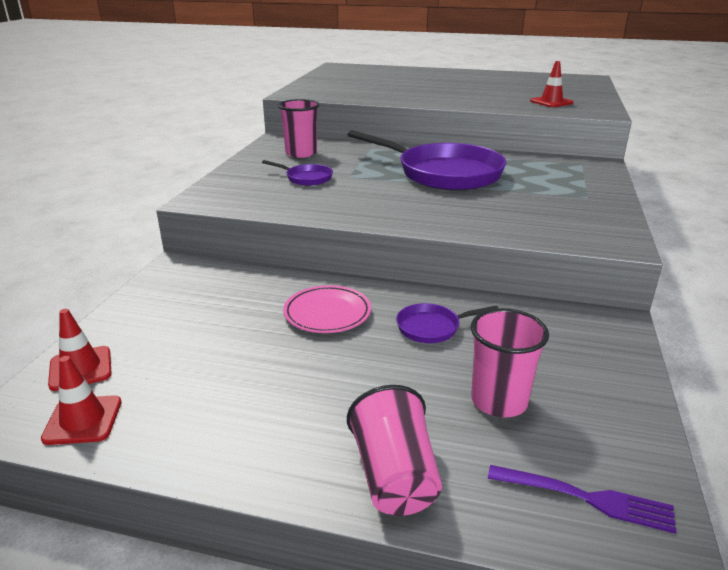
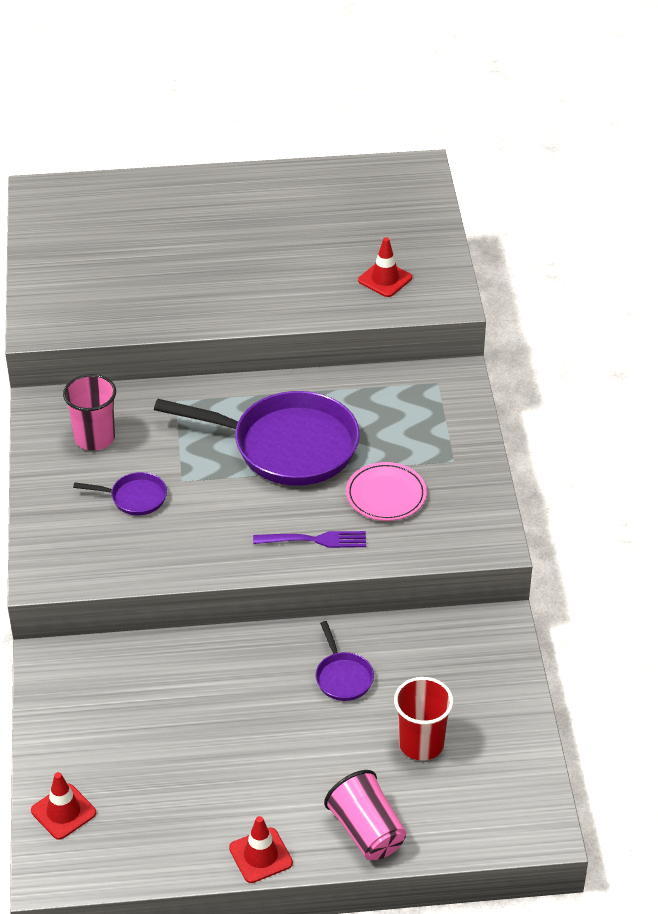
camera: 20 degrees left, 15 degrees up
red traffic cone [41,356,122,445] -> red traffic cone moved to [229,816,293,883]
pink plate [283,285,371,333] -> pink plate moved to [346,462,427,521]
purple pan [396,303,498,343] -> purple pan turned 75 degrees counterclockwise [315,621,374,701]
pink cup [471,308,549,418] -> red cup [394,677,453,761]
purple fork [488,465,677,534] -> purple fork moved to [253,531,366,548]

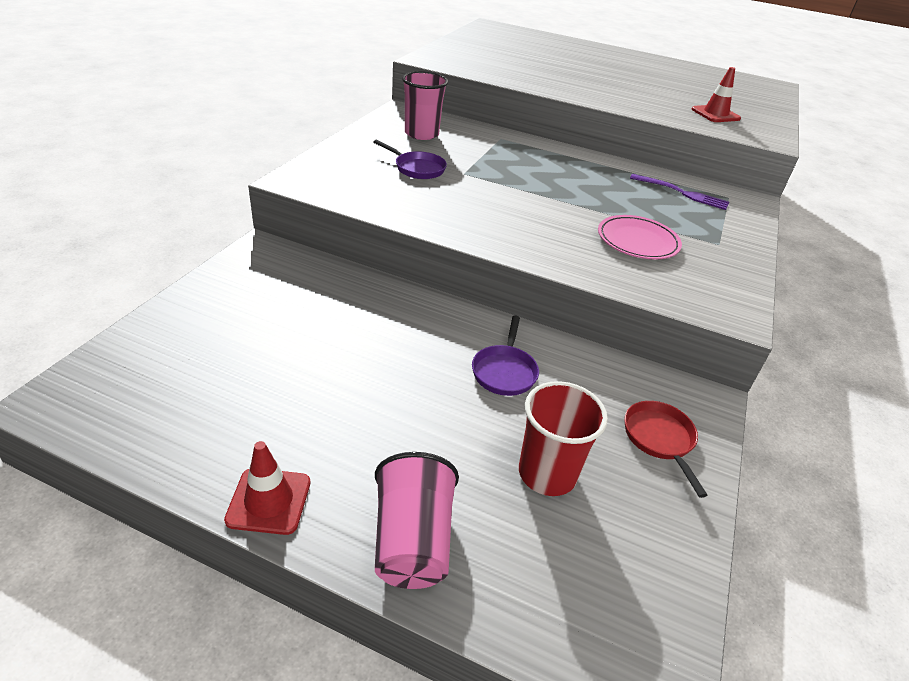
camera: 25 degrees right, 5 degrees down
red traffic cone [31,772,96,840] -> none
purple pan [154,391,360,486] -> none
purple fork [253,531,366,548] -> purple fork moved to [630,174,729,210]
none -> red pan [625,401,708,498]

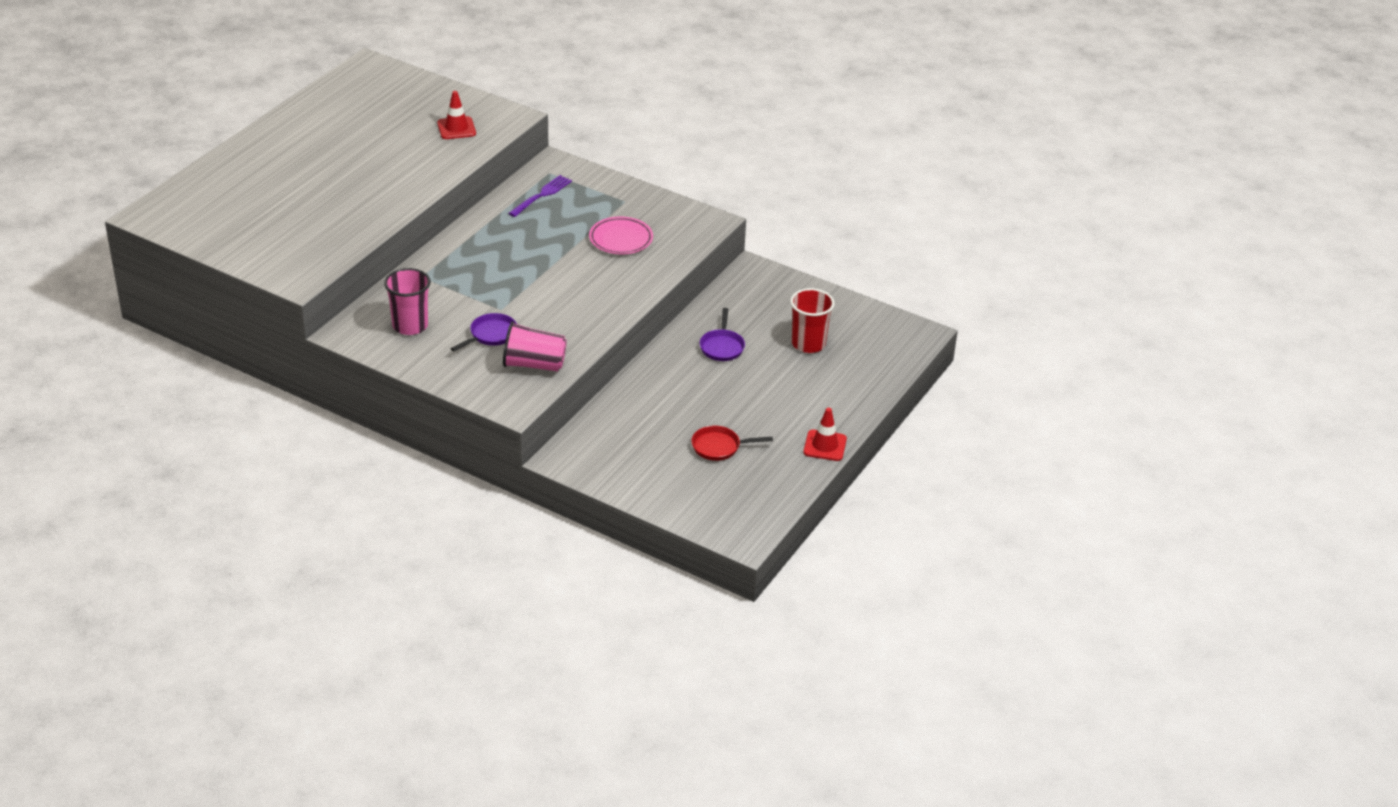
camera: 80 degrees left, 0 degrees up
pink cup [375,452,459,589] -> pink cup moved to [503,321,567,372]
purple pan [472,315,539,396] -> purple pan turned 75 degrees clockwise [700,308,745,361]
red pan [625,401,708,498] -> red pan moved to [691,425,773,461]

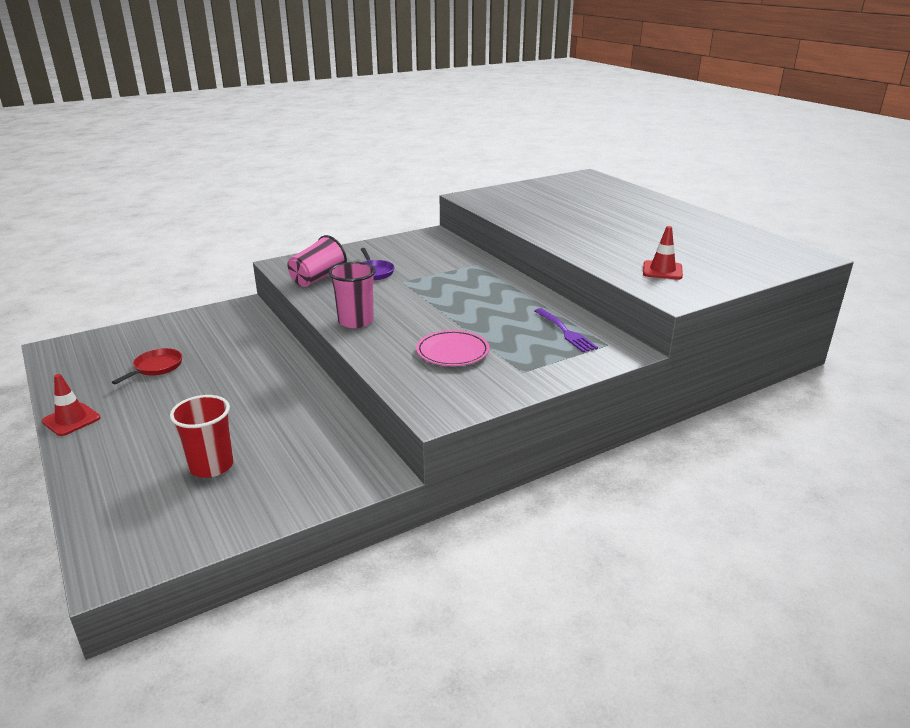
camera: 120 degrees right, 10 degrees down
pink cup [384,268,430,335] -> pink cup moved to [329,262,376,328]
purple pan [700,308,745,361] -> none

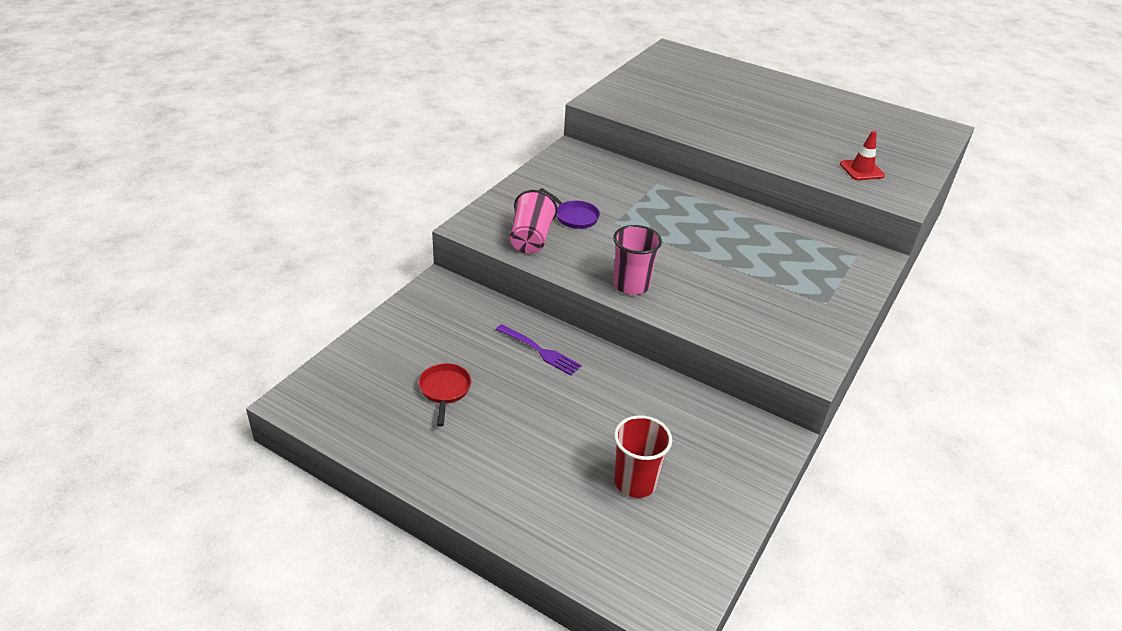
camera: 30 degrees left, 10 degrees up
red traffic cone [42,374,101,436] -> none
pink plate [416,330,490,366] -> none
purple fork [535,308,598,352] -> purple fork moved to [496,324,582,376]

